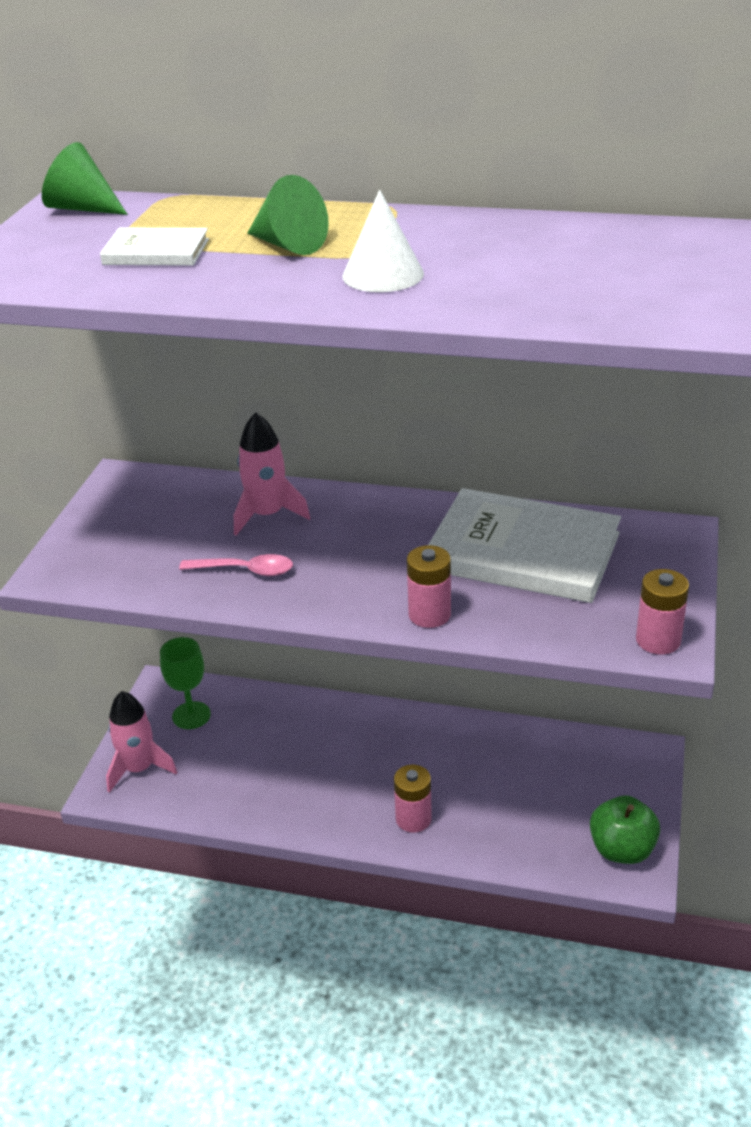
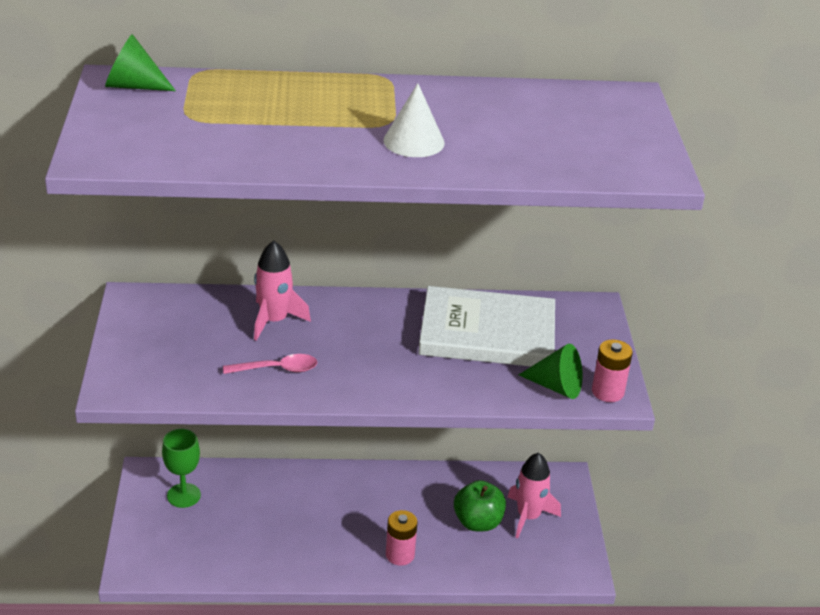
camera: 20 degrees left, 0 degrees up
white book [100,228,209,266] -> none
pink rocket [106,691,177,793] -> pink rocket moved to [508,453,561,538]
green cone [247,175,329,255] -> green cone moved to [519,344,583,399]
pink battery [407,545,451,628] -> none
green apple [590,795,660,864] -> green apple moved to [454,480,506,531]

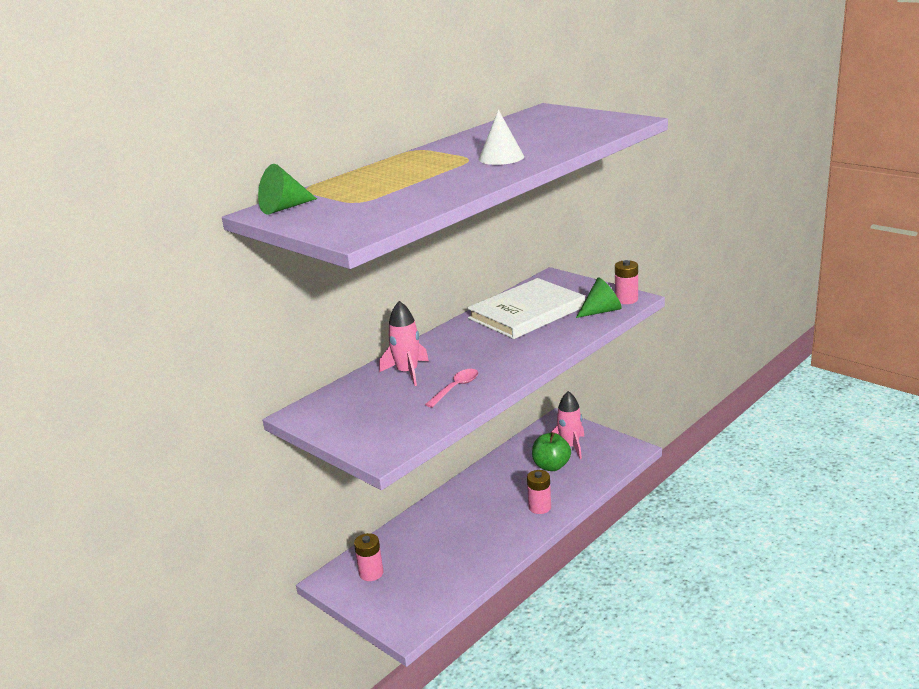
camera: 40 degrees left, 10 degrees down
green goblet [162,429,201,508] -> pink battery [354,533,383,581]

